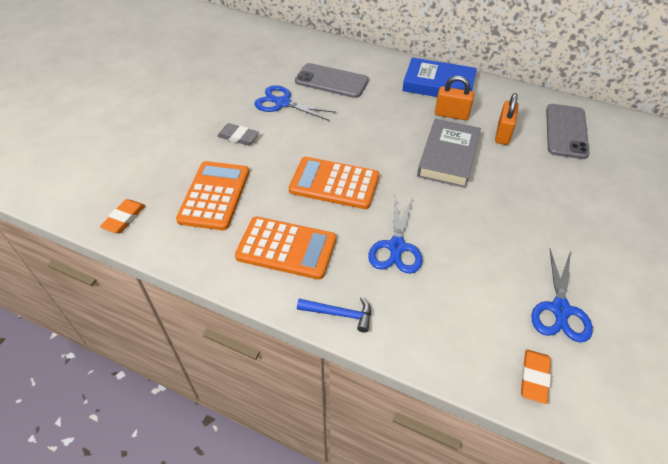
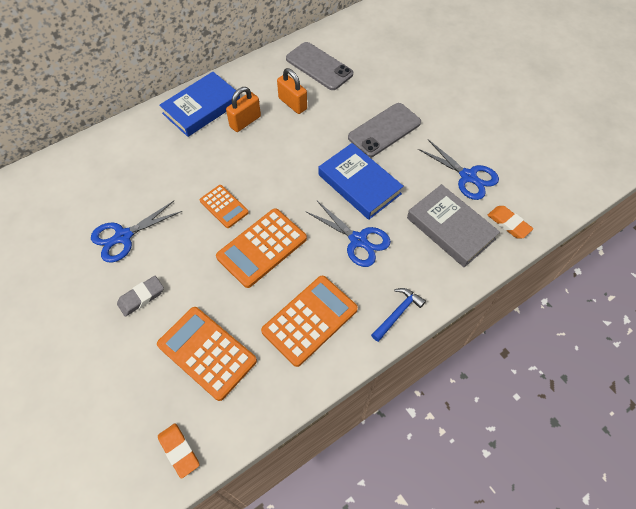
camera: 60 degrees left, 10 degrees up
grey phone [295,63,369,98] -> grey phone moved to [348,103,421,157]
grey book [417,119,481,188] -> grey book moved to [407,184,500,267]
none -> orange calculator [200,185,249,228]
none -> blue book [319,143,404,220]

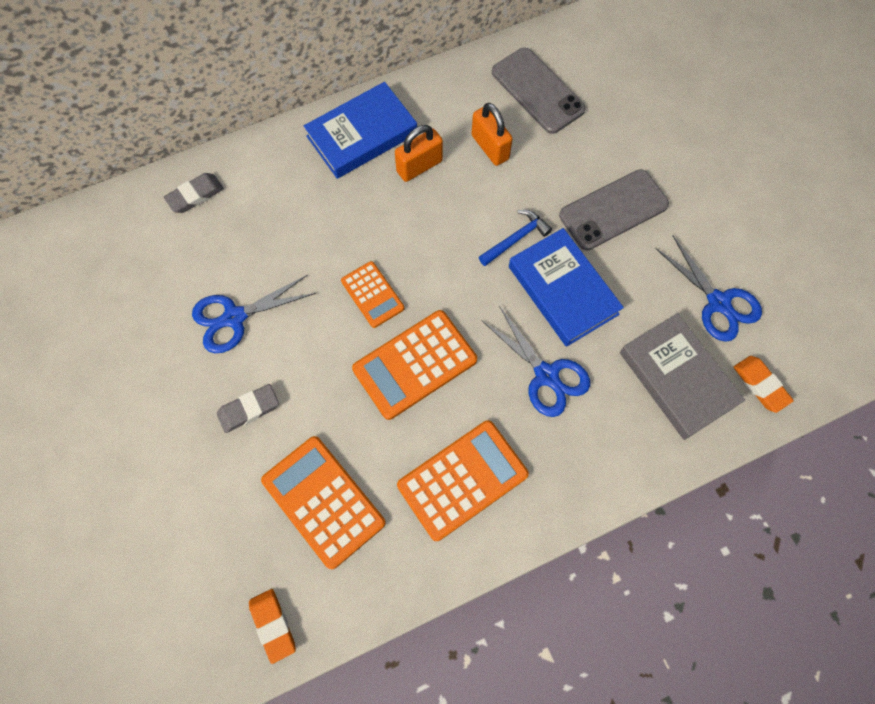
camera: 10 degrees right, 10 degrees up
blue hammer [371,288,426,342] -> blue hammer moved to [479,210,552,266]
none -> grey eraser [164,173,224,213]

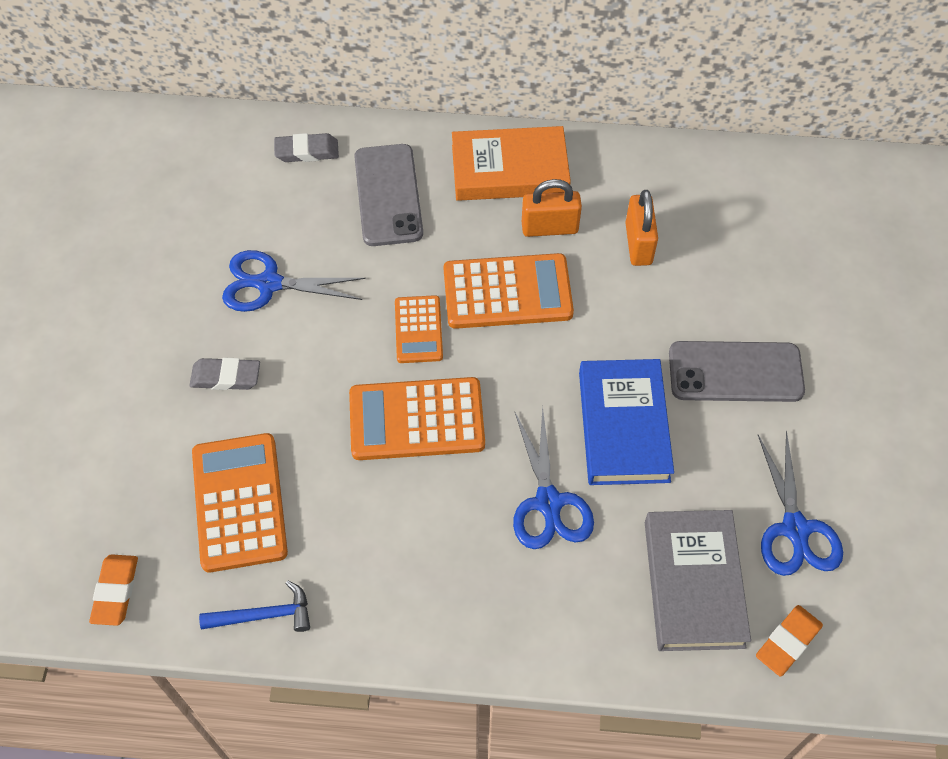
camera: 30 degrees right, 10 degrees down
blue book [304,82,417,179] -> orange book [452,126,571,201]
orange calculator [397,420,529,541] -> orange calculator moved to [444,253,574,329]
blue hammer [479,210,552,266] -> blue hammer moved to [199,580,310,632]
grey phone [492,48,586,134] -> grey phone moved to [354,144,423,246]
orange eraser [734,356,794,413] -> orange eraser turned 45 degrees clockwise [756,605,823,677]

